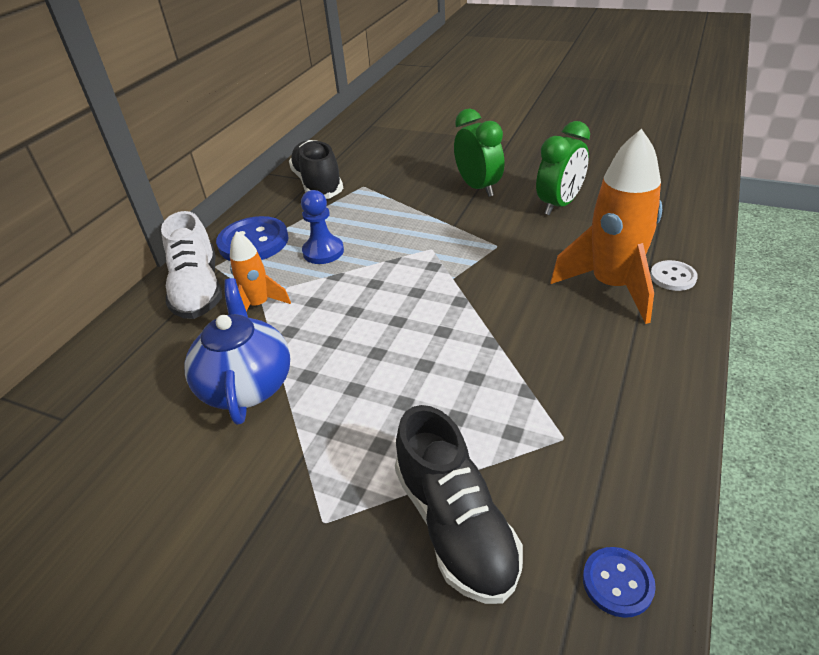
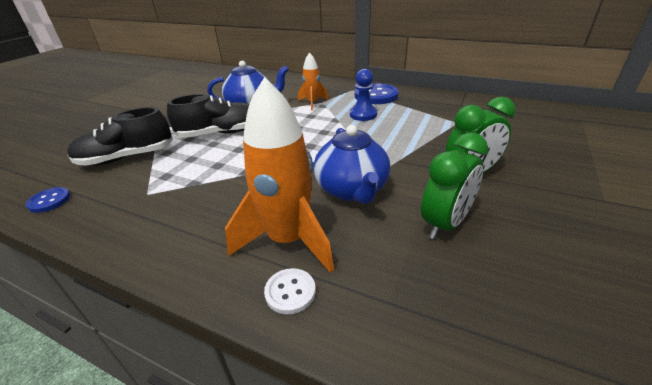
camera: 90 degrees right, 5 degrees down
white shoe [161,211,222,319] -> none
black shoe [289,140,343,199] -> black shoe moved to [167,94,249,138]
green clock [536,121,590,215] -> green clock turned 90 degrees counterclockwise [421,132,488,239]
none -> blue teapot [313,125,390,204]

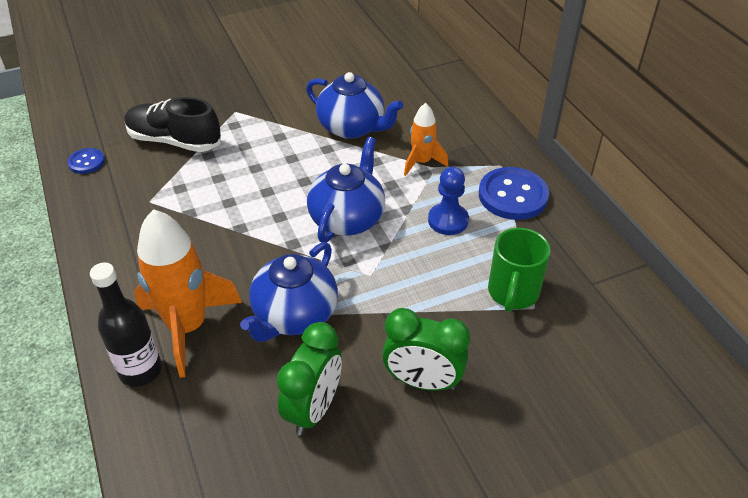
camera: 40 degrees right, 10 degrees up
black shoe [167,94,249,138] -> none
white button [264,268,316,314] -> black bottle [90,262,162,387]
green clock [421,132,488,239] -> green clock turned 60 degrees counterclockwise [277,322,342,436]
none -> blue teapot [307,137,385,243]
none -> green mug [488,228,550,312]

